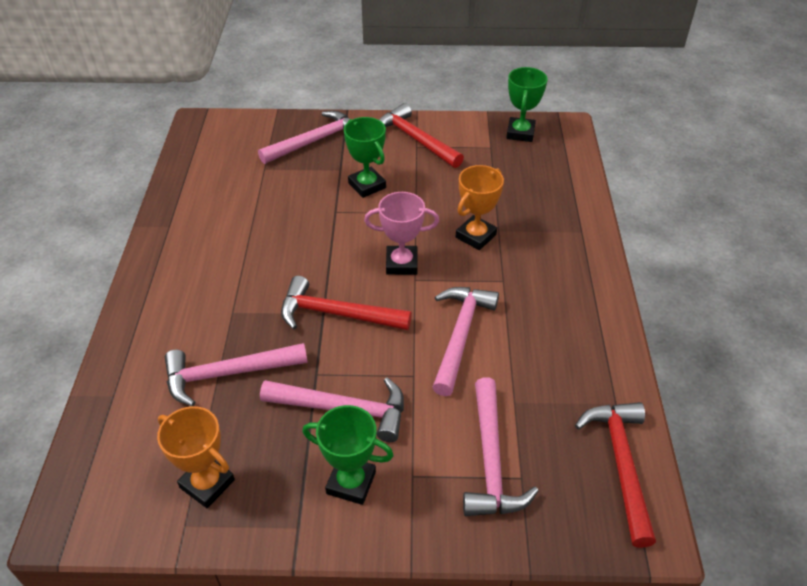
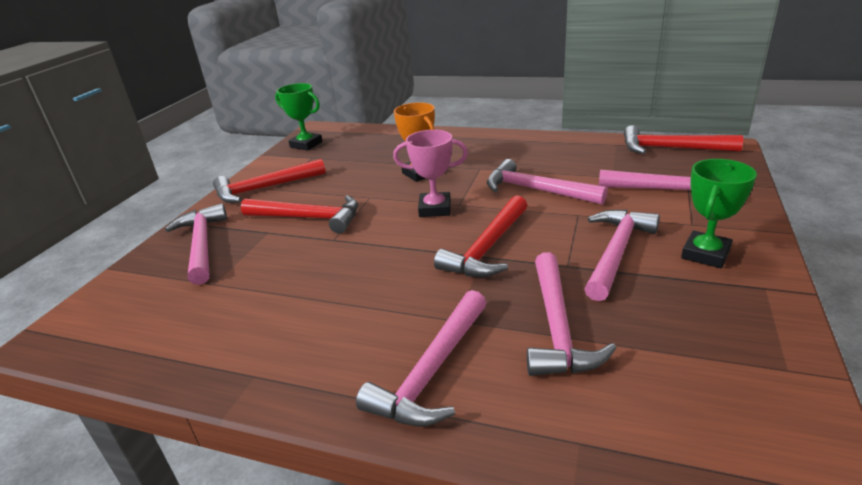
camera: 70 degrees left, 15 degrees down
orange trophy [157,406,235,508] -> none
green trophy [344,117,386,198] -> red hammer [241,195,358,234]
pink trophy [364,192,439,275] -> pink trophy turned 75 degrees clockwise [393,130,468,217]
none -> pink hammer [356,290,487,427]

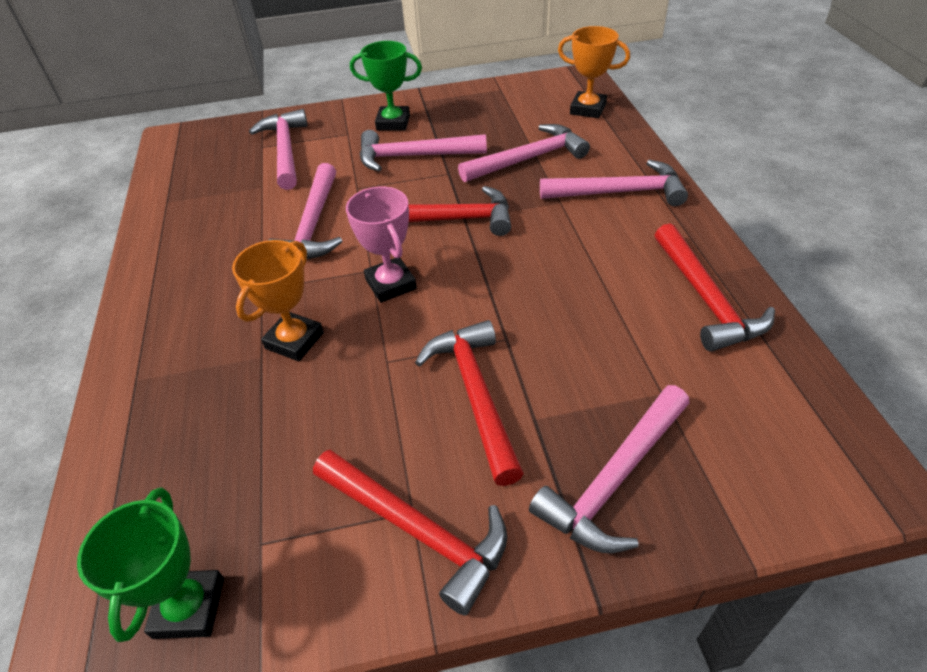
camera: 120 degrees left, 15 degrees up
red hammer [624,125,743,154] -> red hammer moved to [655,224,775,352]
none -> orange trophy [558,26,630,118]

